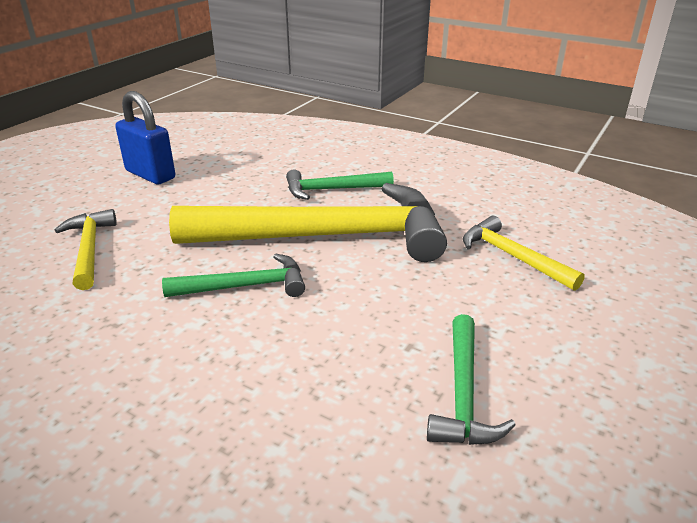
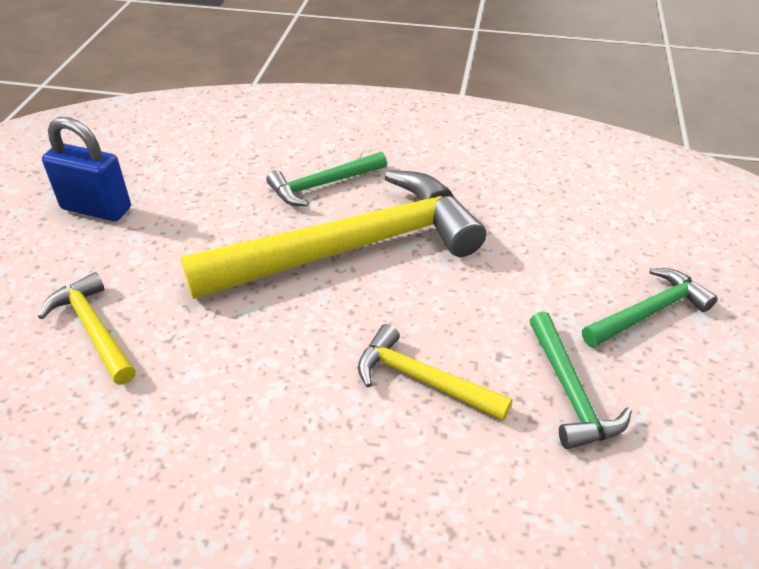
camera: 20 degrees left, 10 degrees up
green hammer [162,254,305,297] -> green hammer moved to [582,268,718,347]
yellow hammer [463,216,585,291] -> yellow hammer moved to [358,324,512,421]

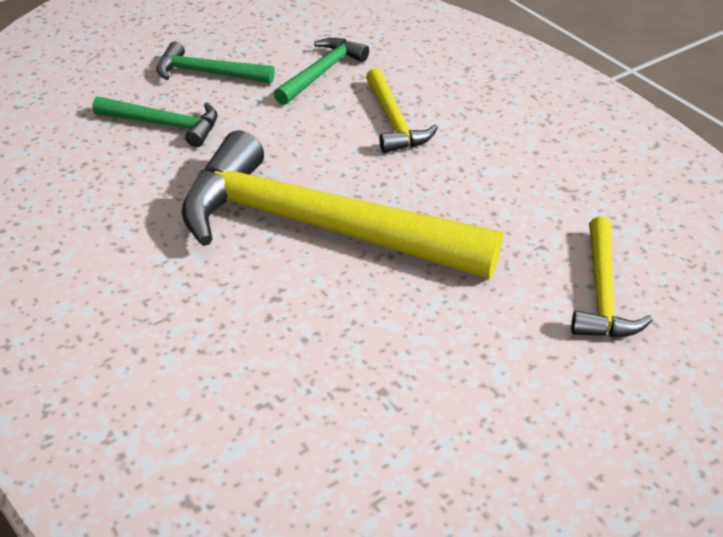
camera: 135 degrees left, 0 degrees up
blue padlock [42,117,131,221] -> none
green hammer [266,151,387,206] -> green hammer moved to [92,96,217,147]

